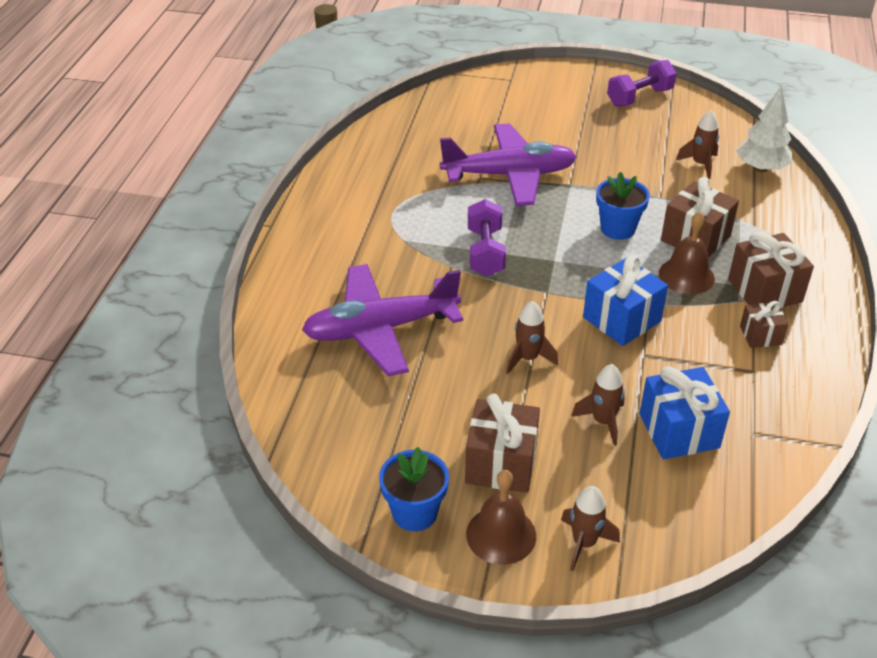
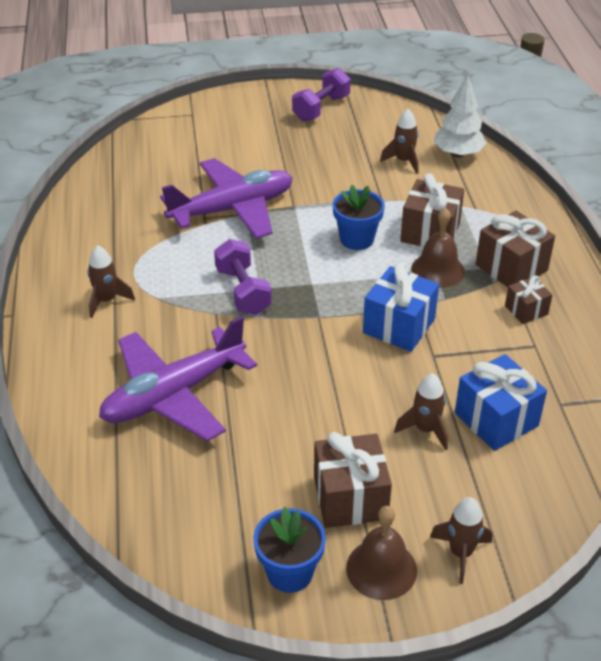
camera: 20 degrees left, 0 degrees up
brown rocket [506,301,558,374] -> brown rocket moved to [87,245,135,318]

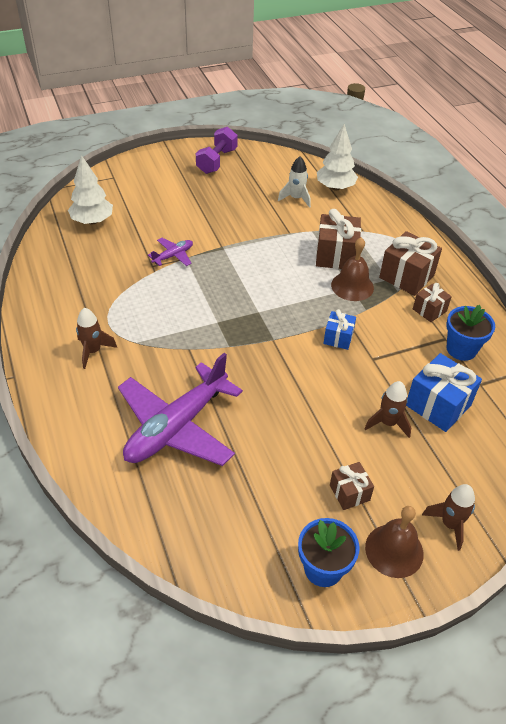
camera: 15 degrees left, 5 degrees up
purple plane [160,158,293,239] -> purple plane [148,238,193,266], size x0.44
purple dumbbell [214,239,272,315] -> none
brown gift [314,432,392,528] -> brown gift [330,462,374,510], size x0.58
blue flower pot [333,185,385,250] -> blue flower pot moved to [446,305,495,361]
blue gift [363,263,439,352] -> blue gift [323,309,356,350], size x0.58
brown rocket [380,109,418,174] -> white rocket [278,157,311,208]
none -> white tree [68,155,113,225]

